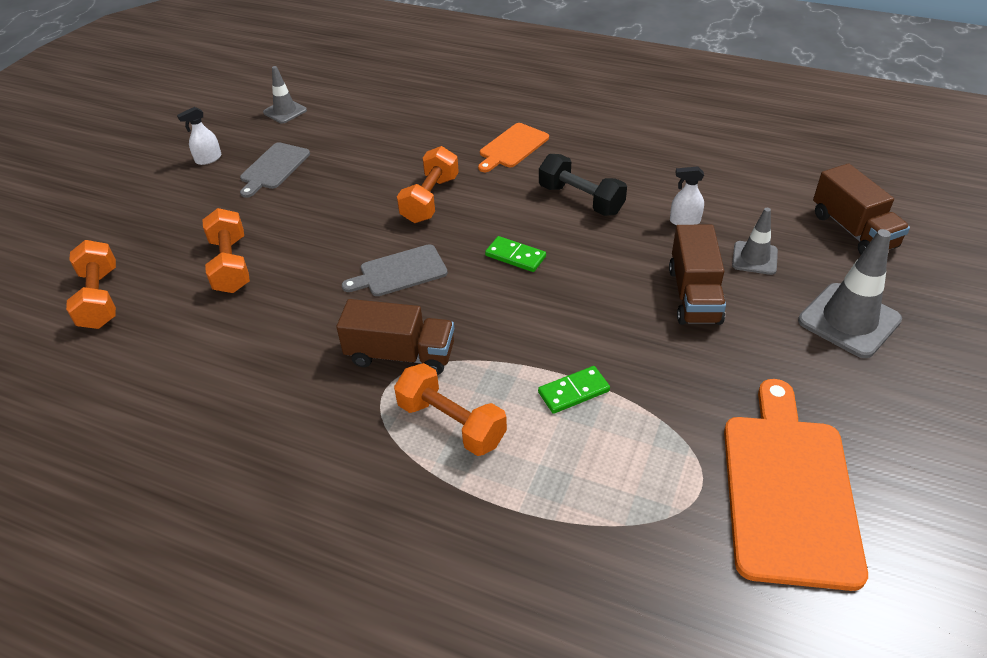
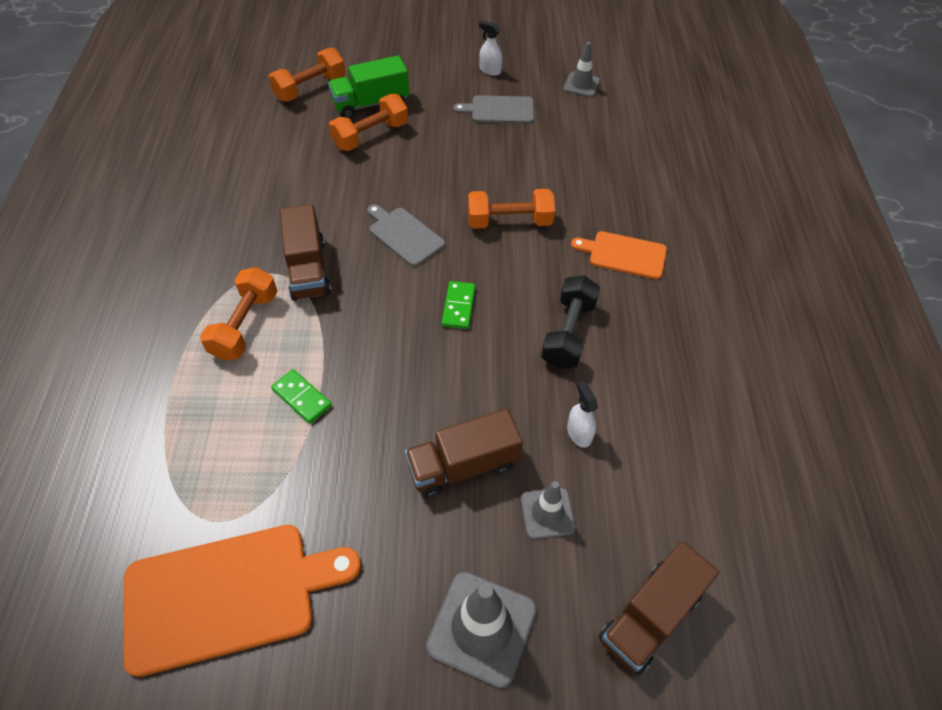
camera: 65 degrees right, 10 degrees up
none -> green truck [328,55,409,118]

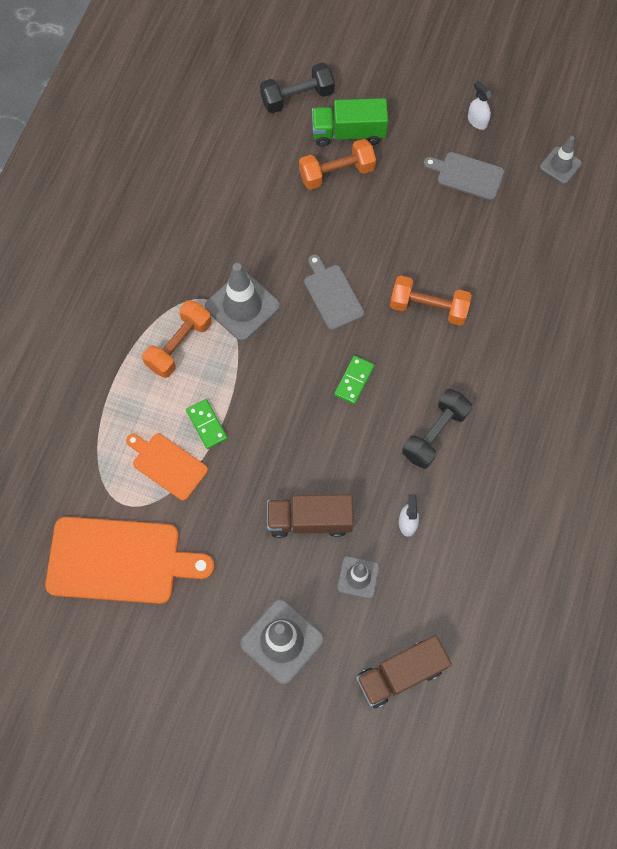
camera: 20 degrees right, 15 degrees up
orange dumbbell [269,48,345,102] -> black dumbbell [260,63,335,113]
brown truck [280,204,331,301] -> grey traffic cone [205,263,280,341]
orange cutting board [571,231,667,279] -> orange cutting board moved to [126,434,208,500]

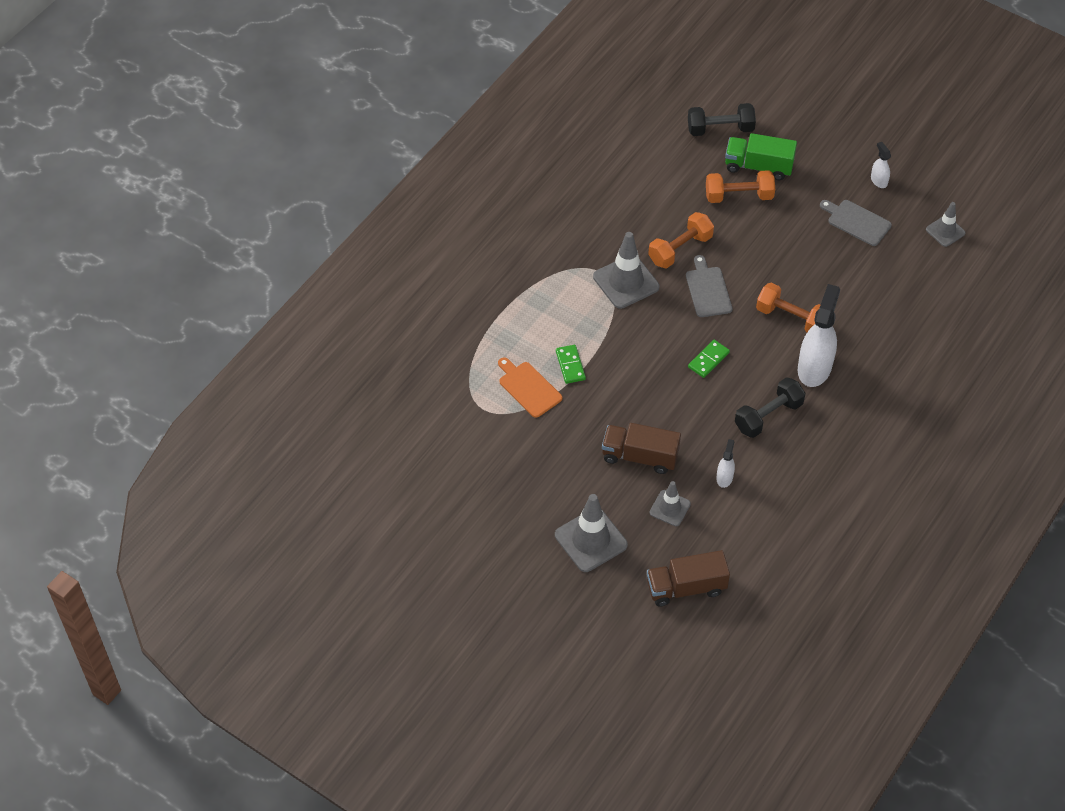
camera: 15 degrees right, 15 degrees down
orange cutting board [45,517,215,604] -> none
orange dumbbell [142,300,212,378] -> orange dumbbell moved to [648,212,714,268]
none -> white spray bottle [798,284,840,387]

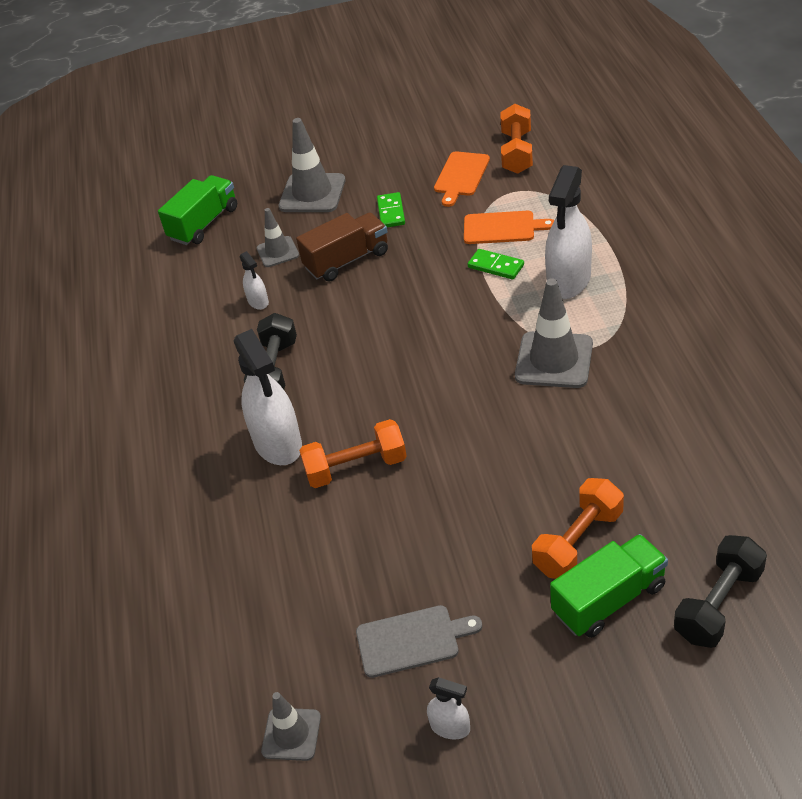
camera: 140 degrees right, 10 degrees down
brown truck [647,550,730,607] -> green truck [158,175,237,245]
orange dumbbell [648,212,714,268] -> orange dumbbell moved to [500,104,533,174]
grey cutting board [686,255,733,317] -> none
green domino [688,340,730,378] -> green domino moved to [377,192,405,227]
none -> orange cutting board [434,151,490,207]
none -> white spray bottle [545,165,592,299]

